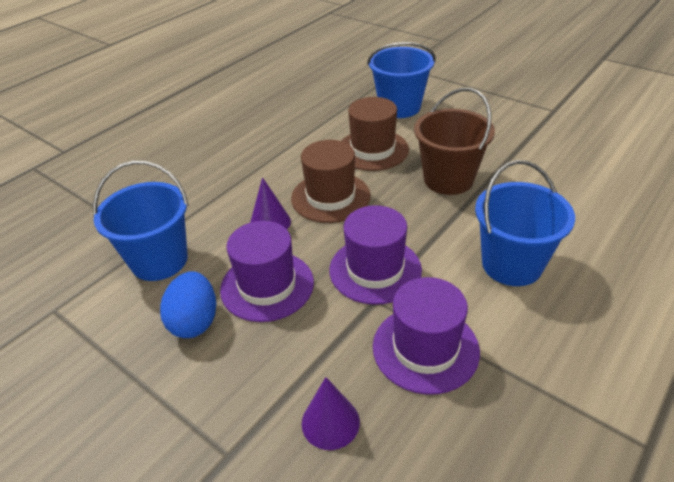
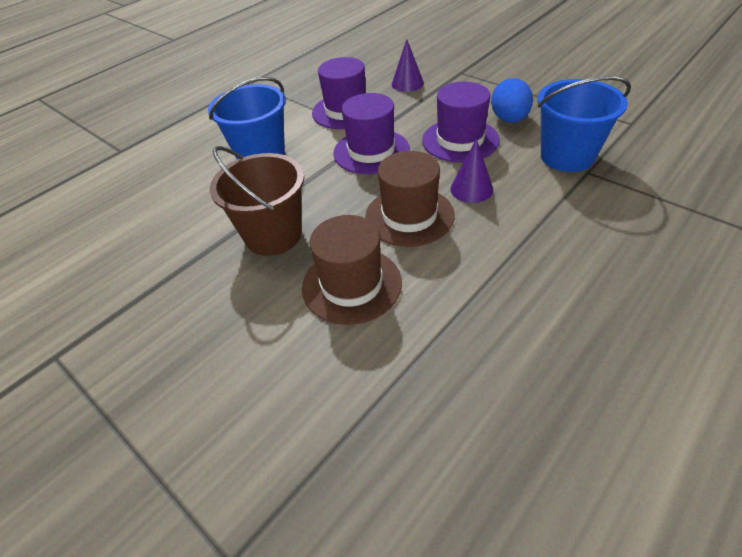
camera: 175 degrees left, 5 degrees up
blue bucket [367,42,436,118] -> none

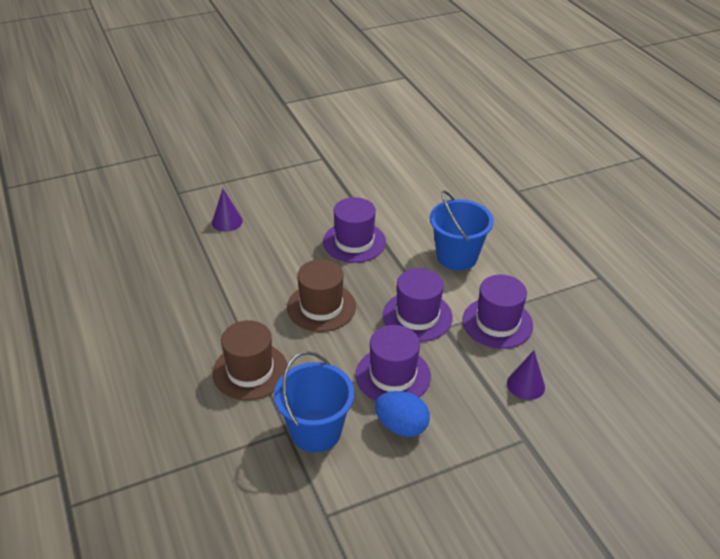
camera: 110 degrees right, 5 degrees down
brown bucket [210,146,304,256] -> purple hat [323,197,386,263]
brown hat [302,215,402,325] -> brown hat moved to [213,320,287,400]
purple cone [450,138,493,203] -> purple cone moved to [212,189,243,232]

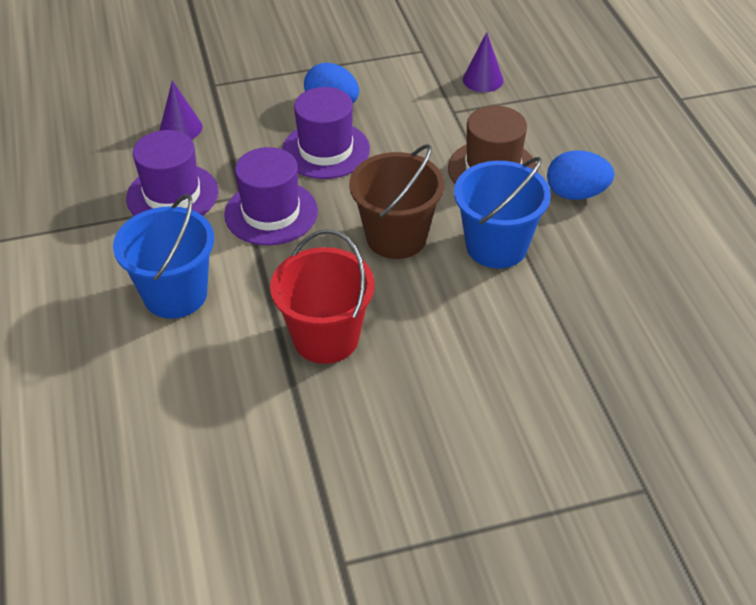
camera: 170 degrees left, 5 degrees up
purple cone [212,189,243,232] -> purple cone moved to [463,32,504,92]
blue bucket [274,351,354,453] -> blue bucket moved to [454,157,551,268]
brown hat [287,259,356,332] -> brown bucket [349,144,444,259]
purple hat [323,197,386,263] -> red bucket [270,229,375,364]
none -> blue egg [547,150,615,200]

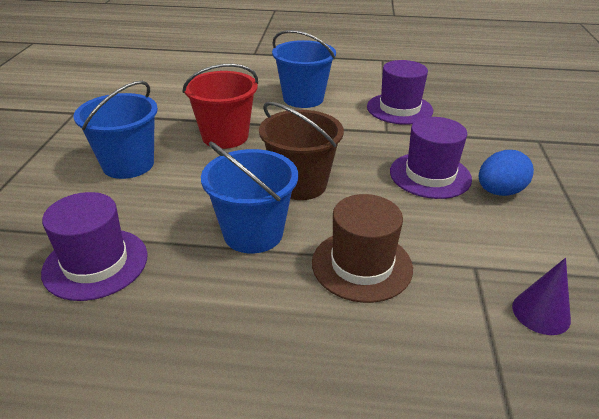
camera: 110 degrees right, 10 degrees down
purple cone [160,80,202,139] -> none
purple hat [224,147,318,245] -> purple hat moved to [41,192,148,301]
blue egg [547,150,615,200] -> none
none -> blue bucket [73,81,158,179]

